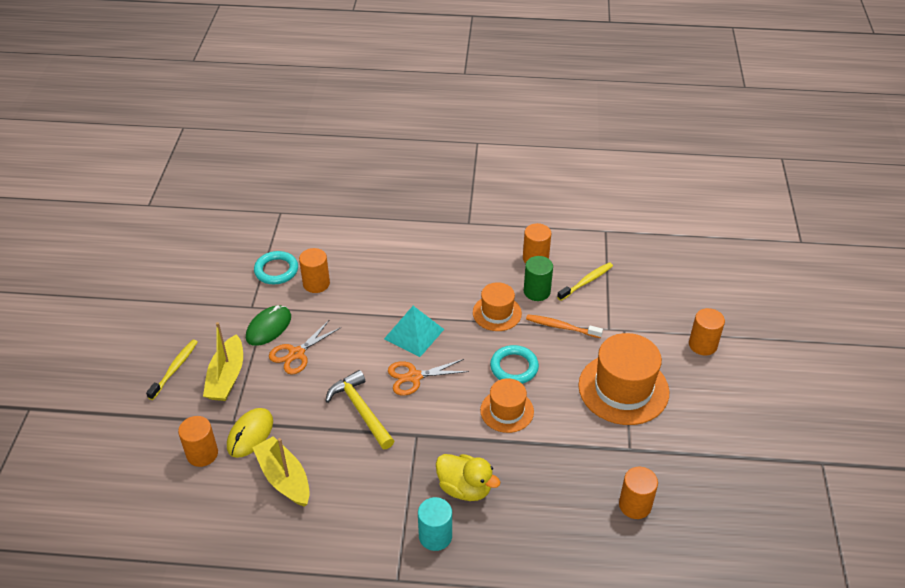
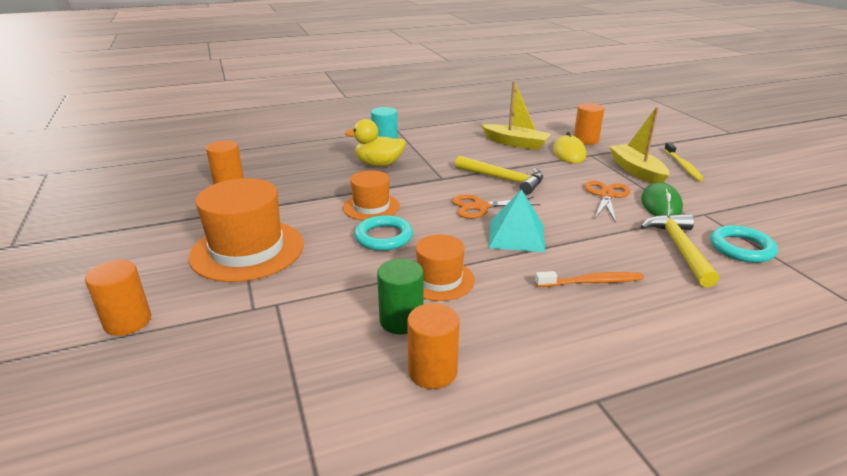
camera: 155 degrees right, 15 degrees down
orange cylinder [299,248,330,293] -> yellow hammer [640,214,719,287]
orange scissors [388,359,469,396] -> orange scissors turned 150 degrees counterclockwise [452,194,541,219]
orange toothbrush [526,314,603,338] -> orange toothbrush moved to [535,271,644,287]
yellow toothbrush [557,262,613,301] -> none

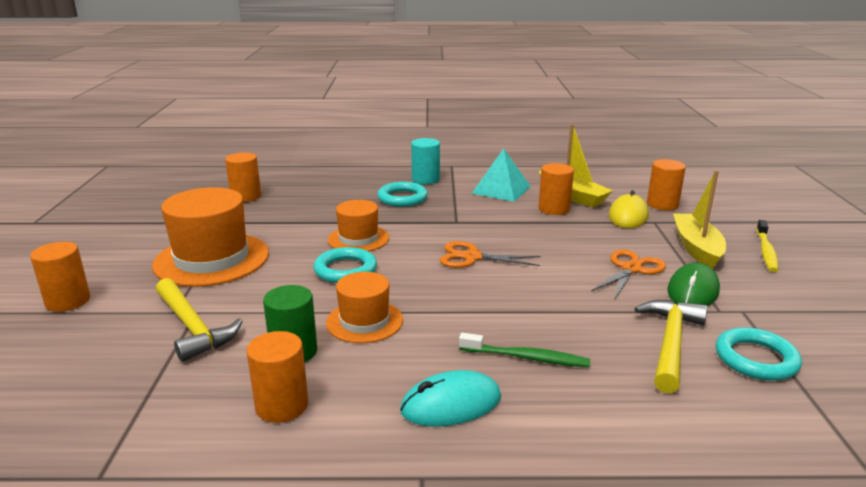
camera: 20 degrees right, 5 degrees down
yellow duck [345,119,406,166] -> turquoise ring [377,182,428,207]
yellow hammer [455,156,543,195] -> yellow hammer moved to [156,278,243,362]
turquoise pyramid [489,189,545,252] -> turquoise pyramid moved to [472,148,531,202]
orange toothbrush [535,271,644,287] -> green toothbrush [459,333,590,367]
none -> turquoise mouse [400,370,501,427]
none -> orange cylinder [538,163,574,215]

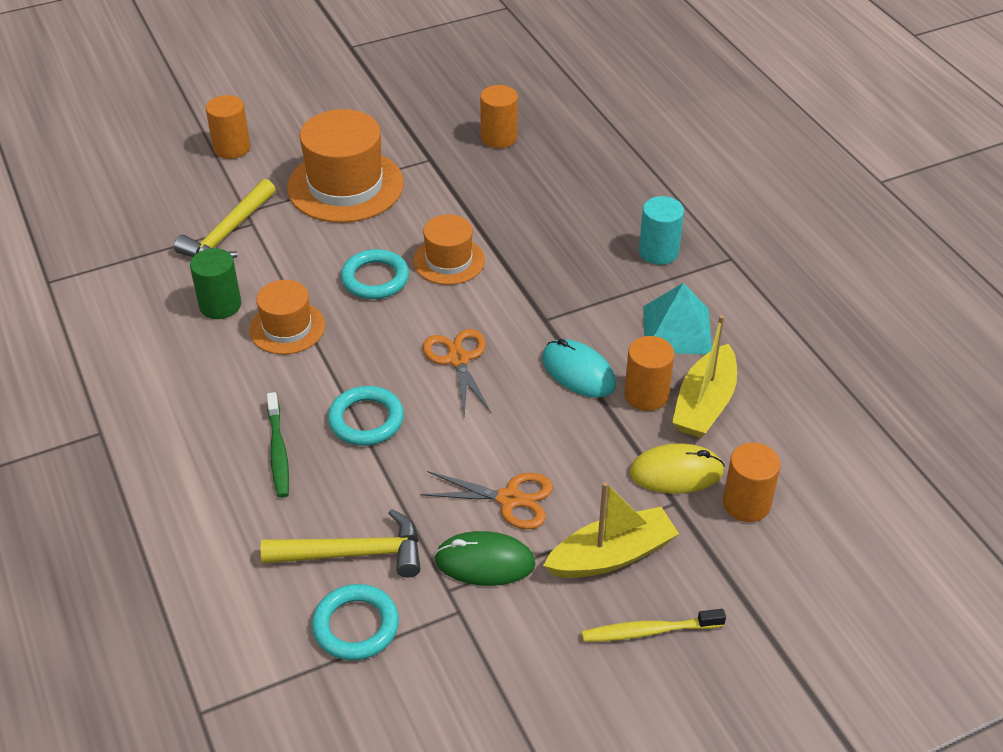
camera: 65 degrees right, 20 degrees up
orange cylinder [246,331,308,423] -> none
turquoise ring [377,182,428,207] -> turquoise ring moved to [328,386,404,446]
turquoise mouse [400,370,501,427] -> turquoise mouse moved to [542,339,616,398]

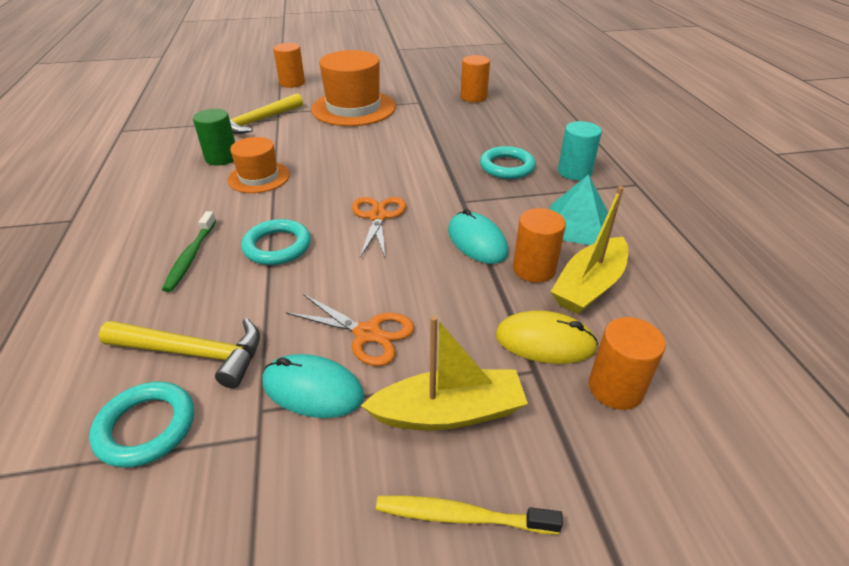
camera: 15 degrees right, 5 degrees down
turquoise ring [341,249,409,299] -> turquoise ring moved to [480,146,536,179]
orange hat [413,214,485,285] -> none
green mouse [434,531,535,586] -> turquoise mouse [262,354,364,418]

